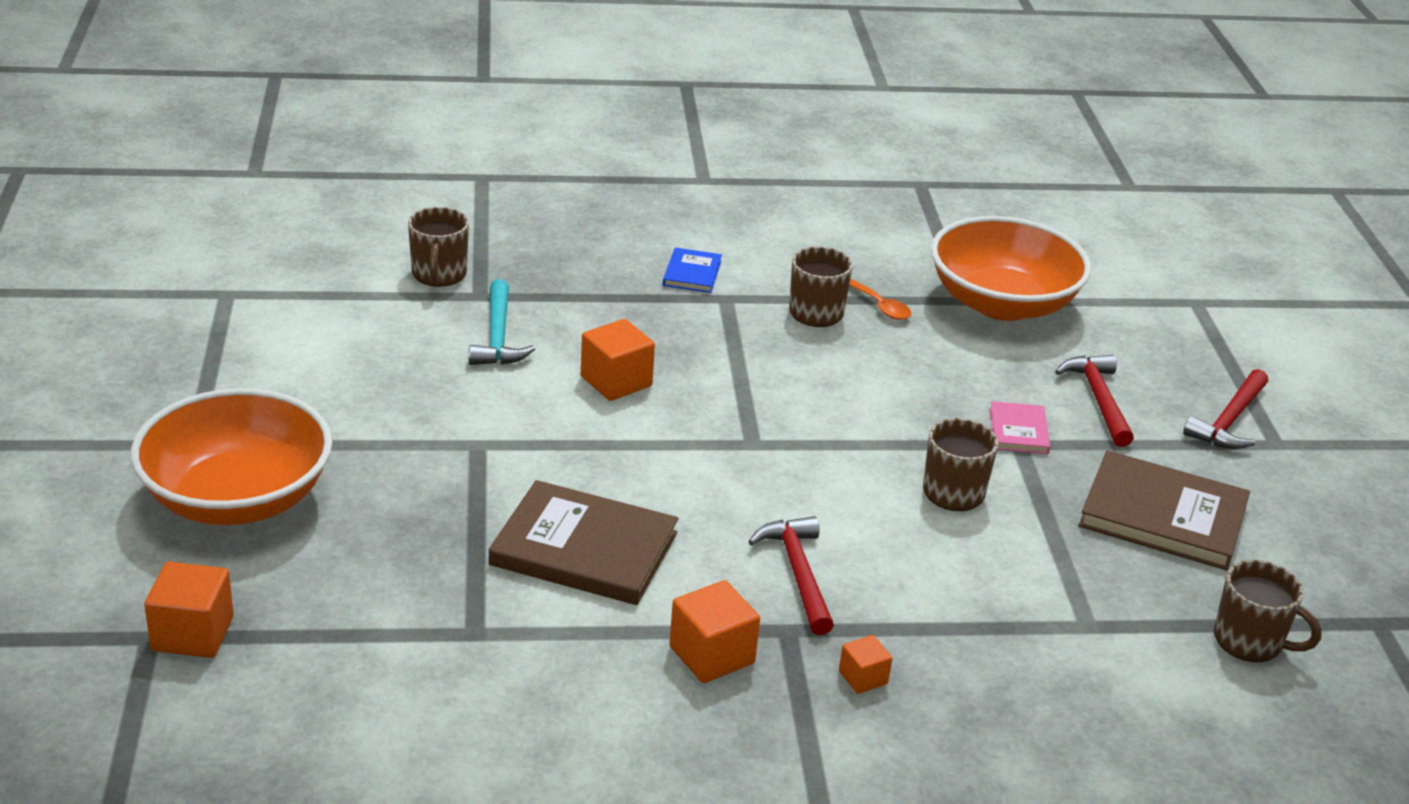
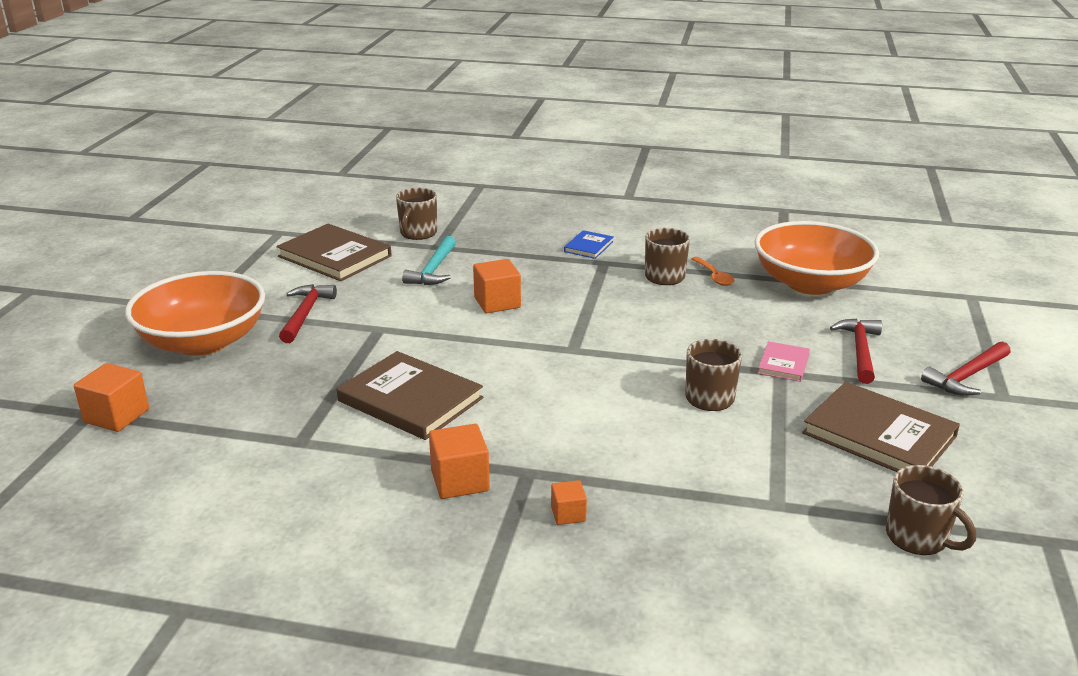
camera: 20 degrees right, 5 degrees down
red hammer [748,516,834,635] -> red hammer moved to [279,284,337,343]
none -> brown book [276,224,392,281]

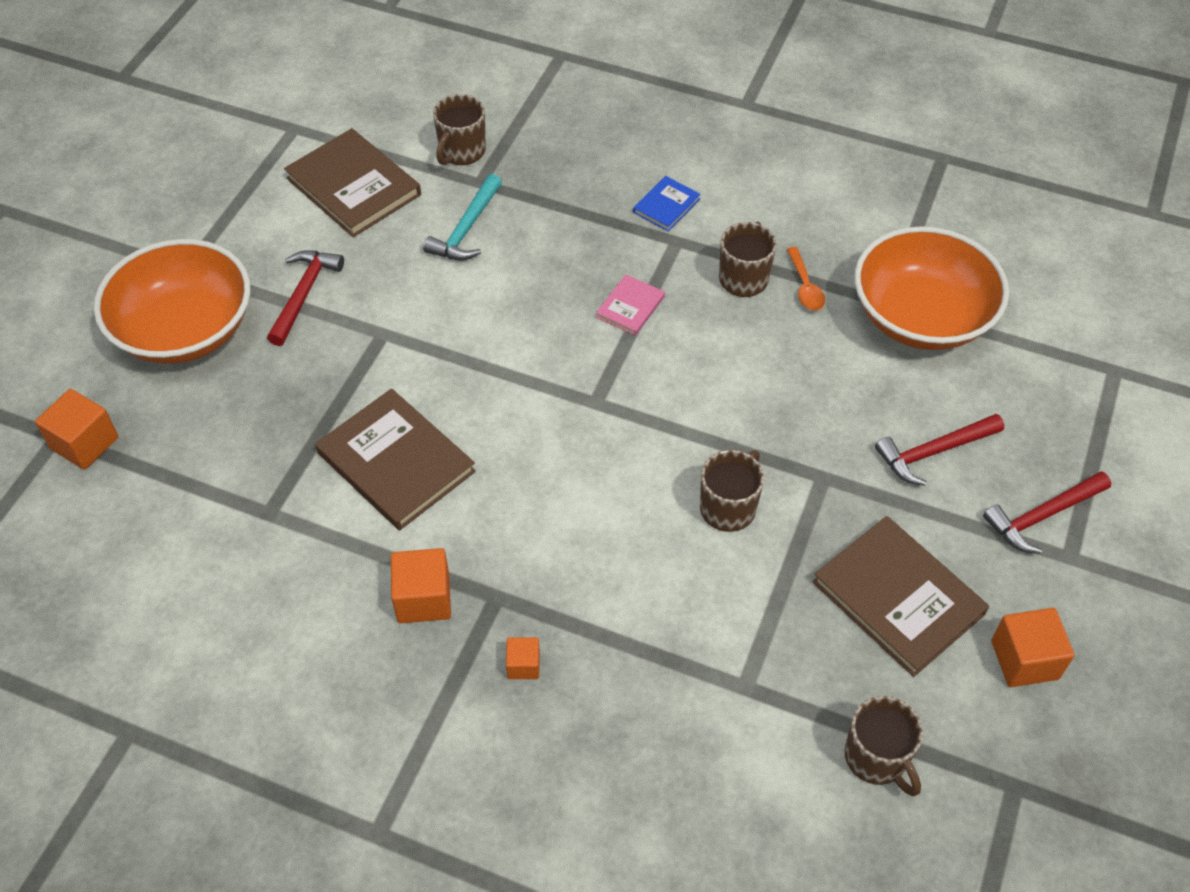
camera: 10 degrees right, 25 degrees up
orange cube [473,259,521,313] -> orange cube moved to [991,608,1074,687]
pink book [758,341,810,382] -> pink book moved to [596,274,665,336]
red hammer [830,319,882,384] -> red hammer turned 135 degrees counterclockwise [875,414,1004,486]

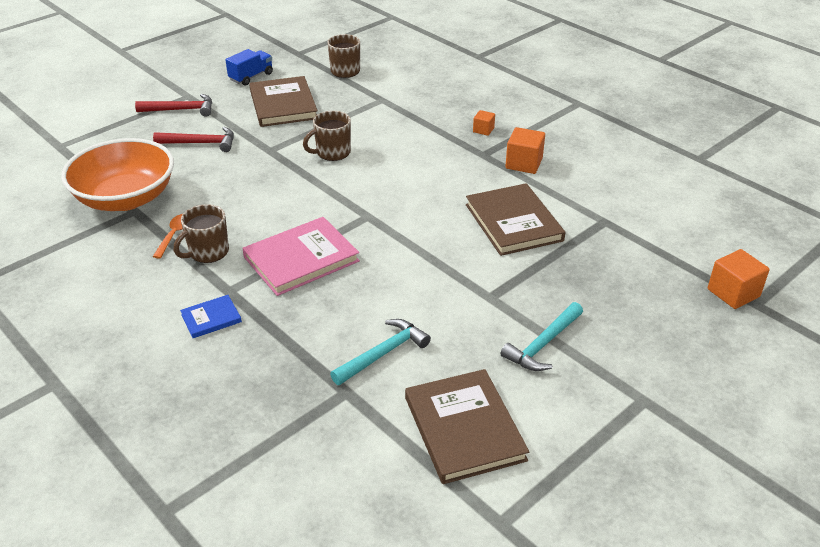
camera: 155 degrees left, 15 degrees down
orange bowl [94,239,251,364] -> none
red hammer [267,250,344,346] -> turquoise hammer [500,302,583,371]
brown mug [433,94,486,165] -> none
pink book [596,274,665,336] -> pink book [242,217,360,296], size x2.00
orange cube [991,608,1074,687] -> blue truck [225,49,273,86]

